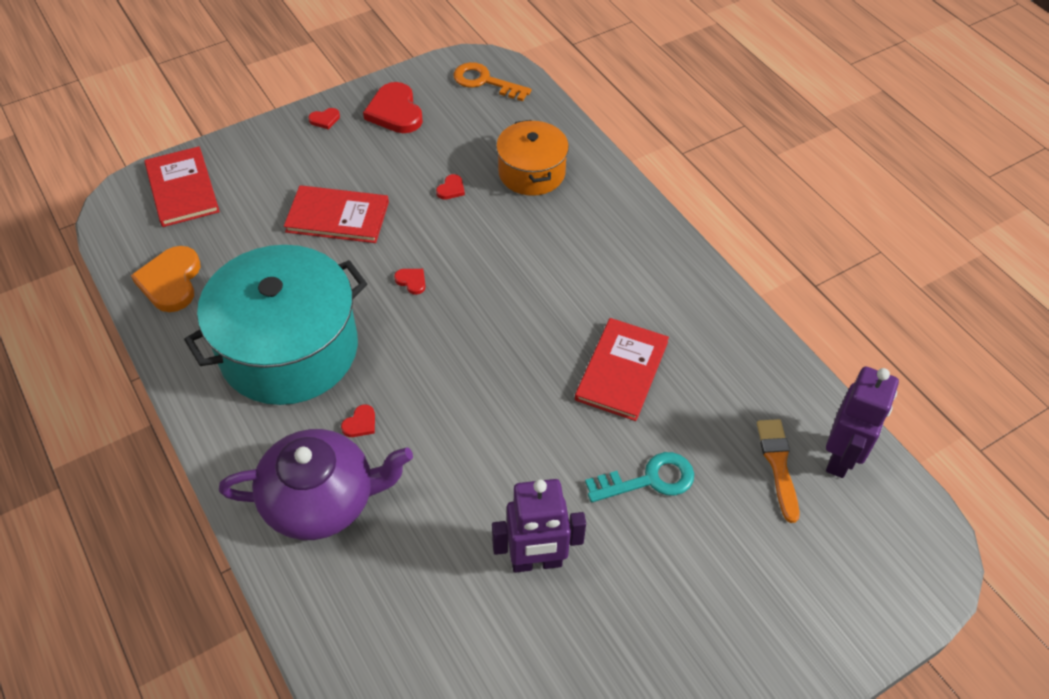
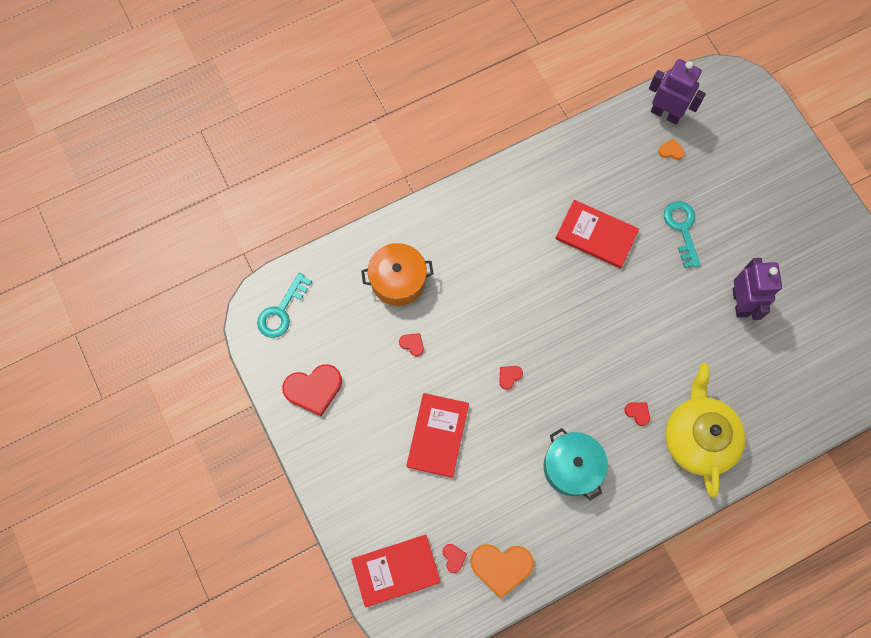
camera: 85 degrees left, 20 degrees up
turquoise pot [184,245,367,405] -> turquoise pot [544,428,608,500], size x0.56
purple teapot [219,429,413,540] -> yellow teapot [665,364,746,498]
red heart [308,108,340,129] -> red heart moved to [443,544,467,573]
orange key [453,62,532,101] -> turquoise key [257,273,312,338]
orange brush [757,419,799,523] -> orange heart [658,139,685,160]

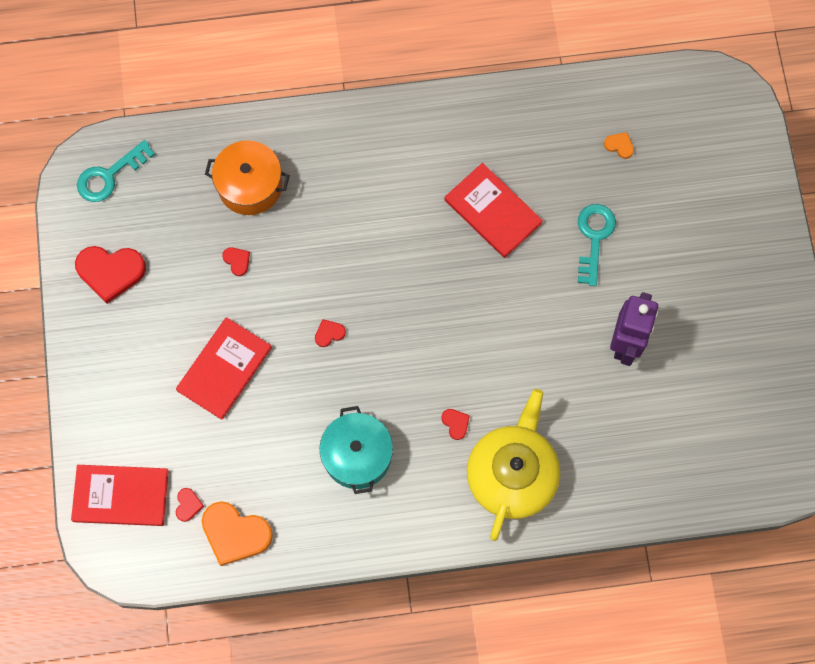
camera: 20 degrees right, 0 degrees up
purple robot [649,59,706,124] -> none

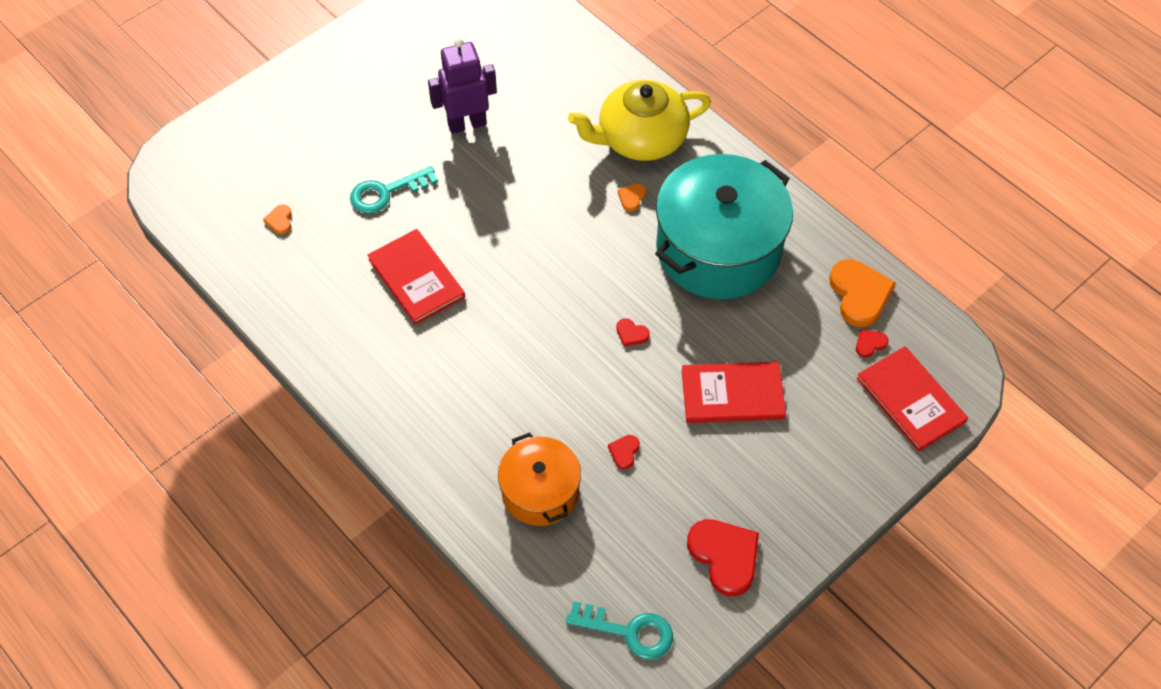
camera: 125 degrees left, 15 degrees down
turquoise pot [320,406,393,494] -> turquoise pot [655,154,793,299], size x1.79
red heart [441,409,470,440] -> orange heart [618,183,646,212]
red book [444,163,543,258] -> red book turned 45 degrees counterclockwise [367,229,465,325]

